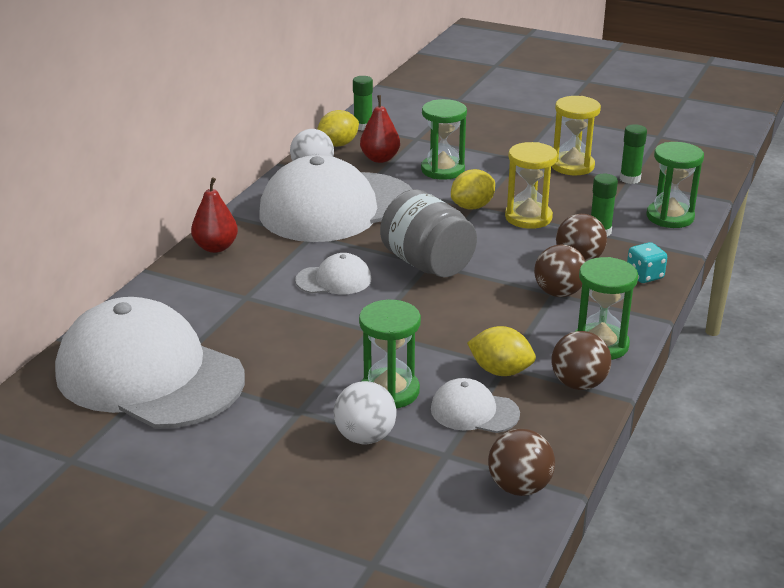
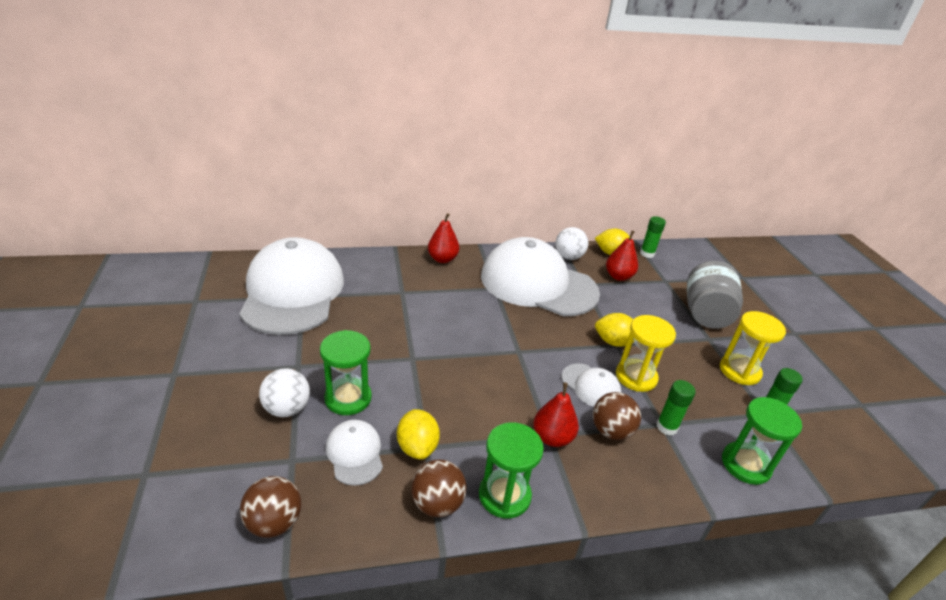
camera: 50 degrees right, 5 degrees up
white cap [295,253,371,294] -> white cap moved to [562,364,621,407]
grey jar [380,189,477,278] -> grey jar moved to [687,261,743,329]
green hourglass [421,99,467,180] -> none
brown ball [534,244,586,297] -> red pear [533,383,579,447]
turquoise dice [627,242,667,283] -> none

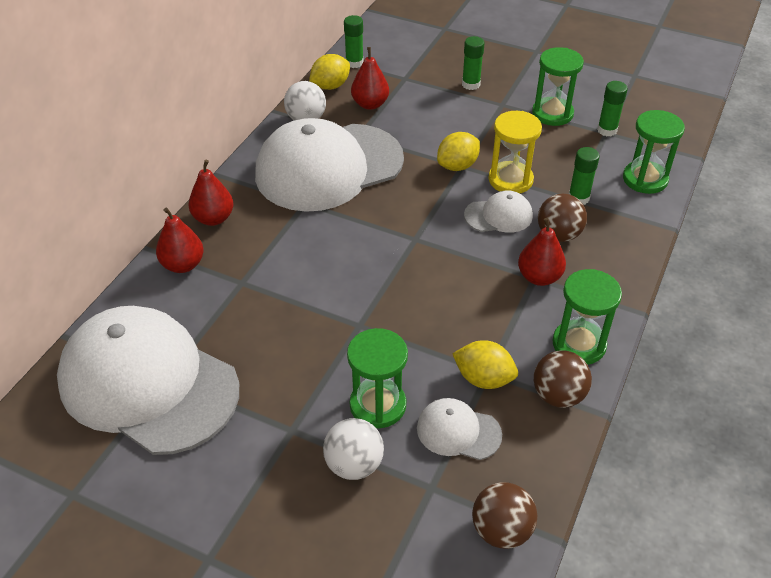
camera: 50 degrees left, 10 degrees up
grey jar [687,261,743,329] -> green glue stick [462,36,485,90]
yellow hourglass [720,311,786,385] -> green hourglass [532,47,584,126]
none -> red pear [156,208,204,273]

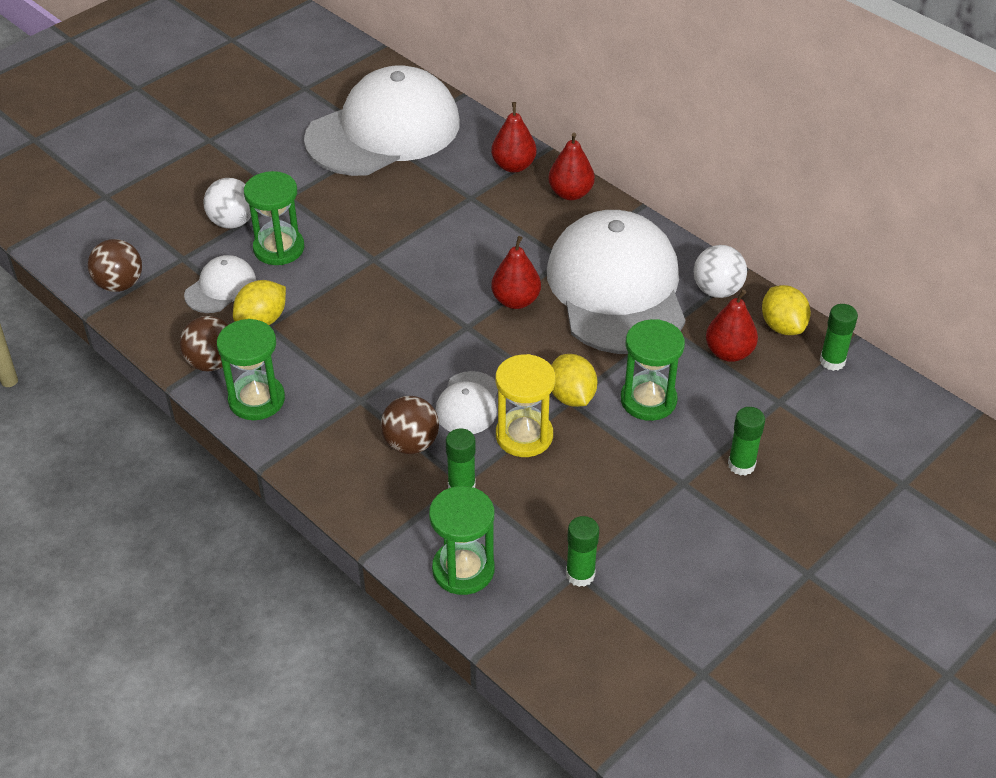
camera: 110 degrees right, 0 degrees up
red pear [518,218,566,286] -> red pear moved to [491,236,541,309]
green hourglass [532,47,584,126] -> green hourglass moved to [621,319,685,421]

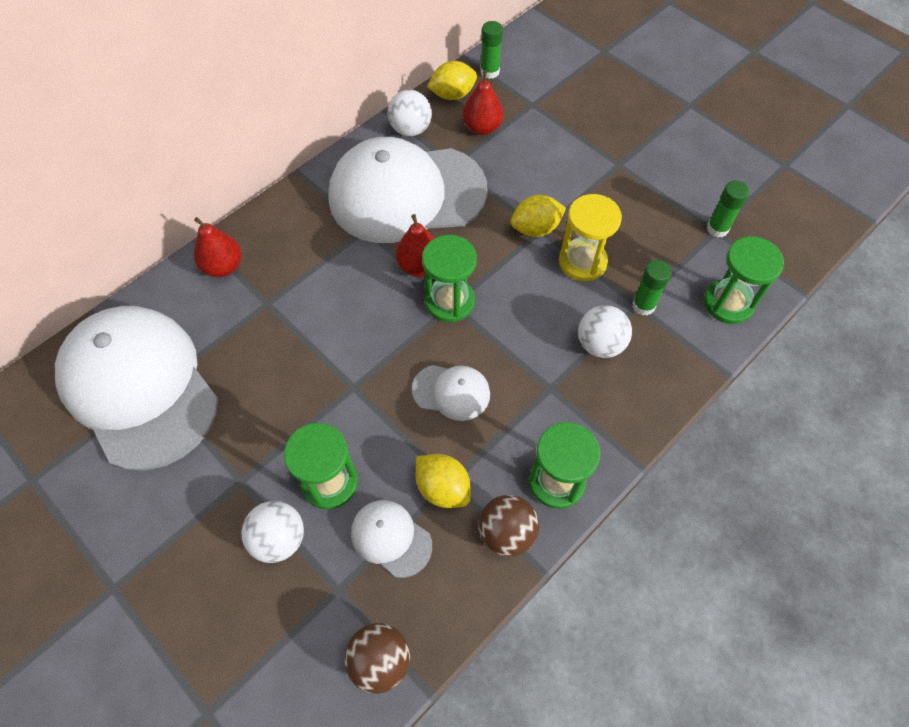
camera: 90 degrees left, 15 degrees up
brown ball [381,396,439,454] -> white ball [578,305,632,358]
white cap [435,371,498,434] -> white cap moved to [412,365,490,421]
red pear [548,133,595,200] -> none
green hourglass [621,319,685,421] -> green hourglass moved to [422,235,477,322]
green glue stick [728,407,765,476] -> none

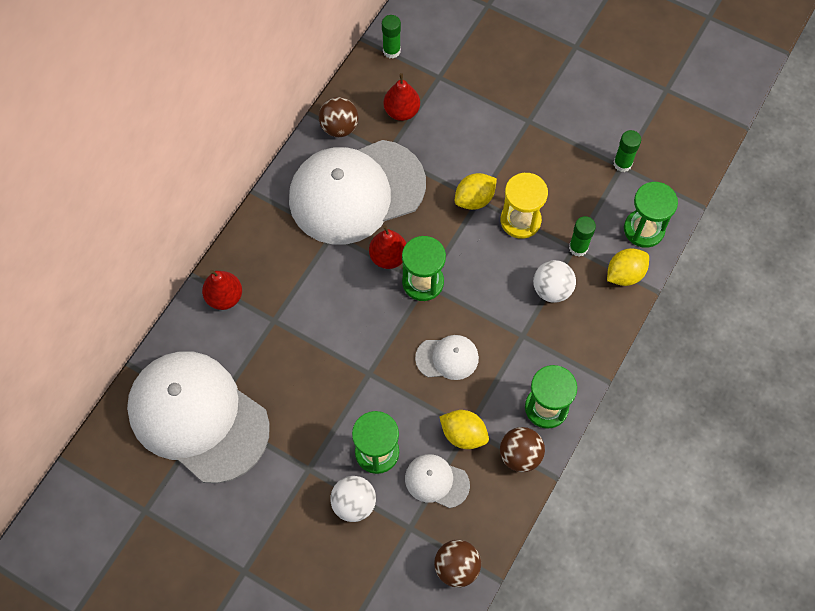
camera: 15 degrees left, 5 degrees up
white ball [387,90,432,136] -> brown ball [319,97,358,137]
yellow lemon [427,61,477,100] -> yellow lemon moved to [607,248,649,286]

